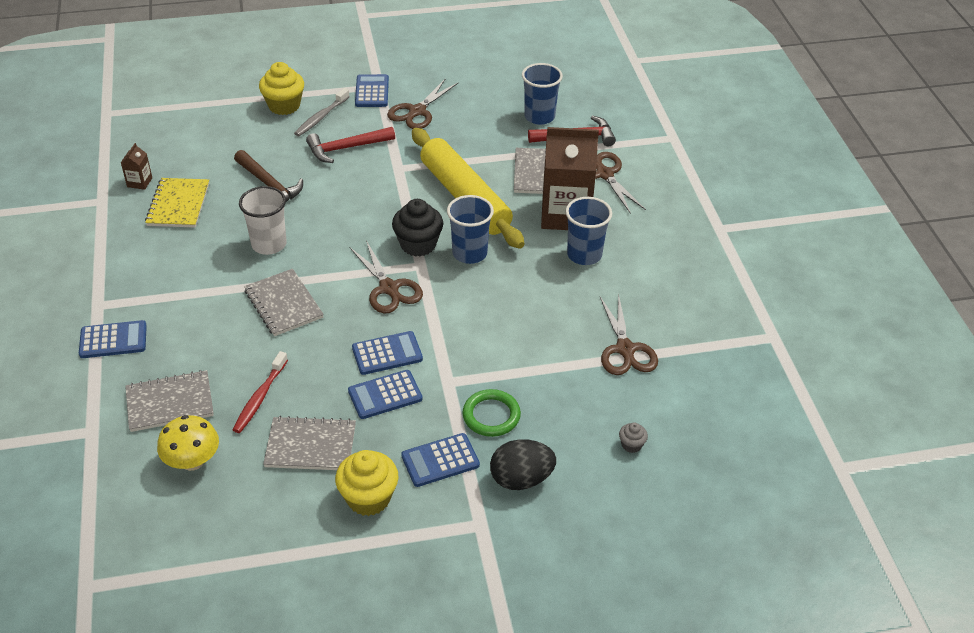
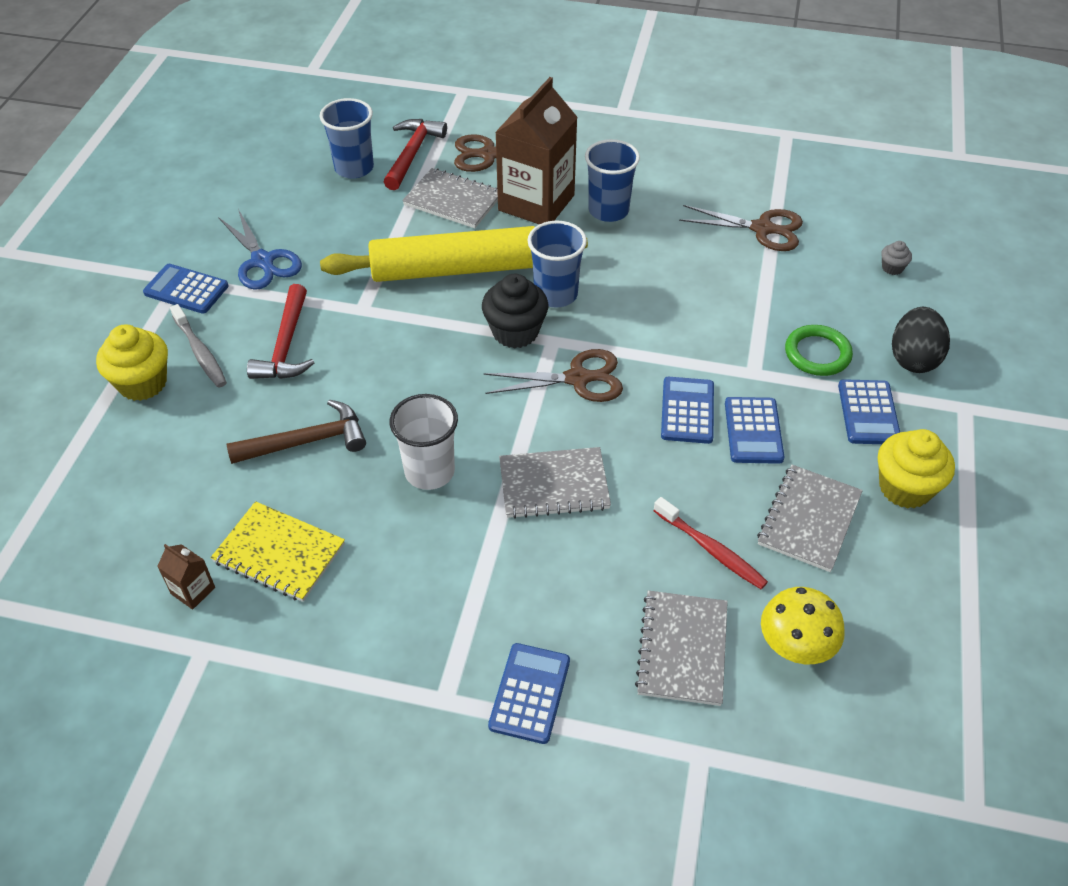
camera: 65 degrees left, 5 degrees up
brown scissors [387,78,459,129] -> blue scissors [218,209,302,290]

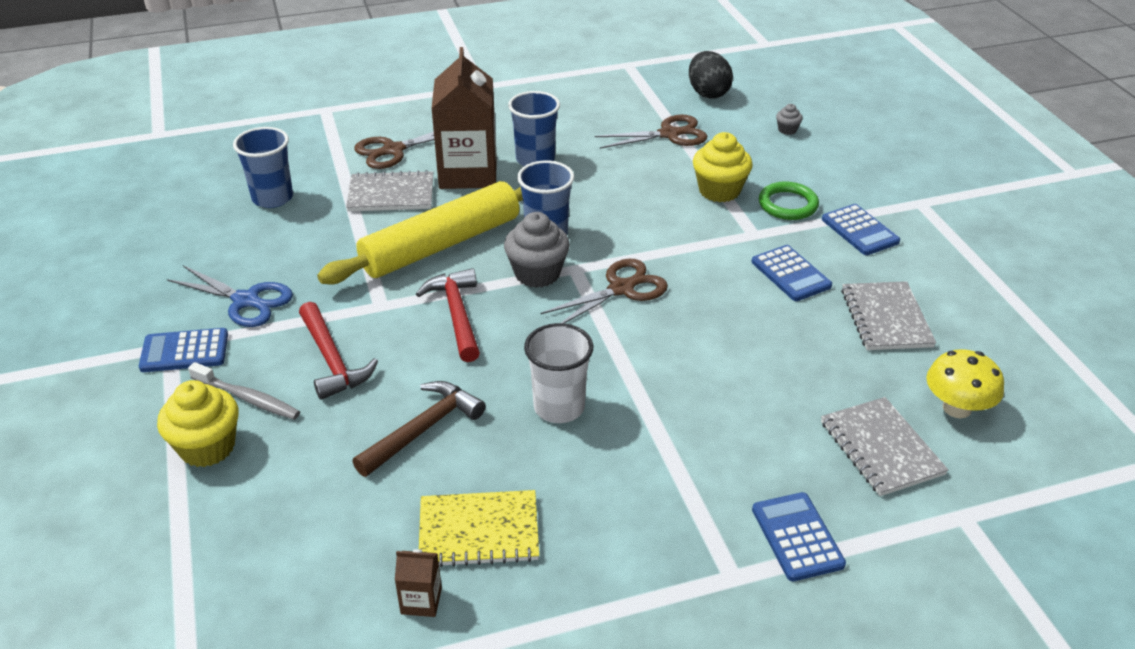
camera: 30 degrees left, 10 degrees down
red hammer [384,119,447,190] -> red hammer moved to [416,268,480,362]
black cupcake [482,274,548,348] -> grey cupcake [504,212,570,288]
grey notebook [499,447,611,519] -> none
red toothbrush [653,497,768,589] -> none
blue calculator [661,377,714,444] -> none
yellow cupcake [878,429,955,508] -> yellow cupcake moved to [693,132,753,202]
black egg [892,307,950,373] -> black egg moved to [689,51,733,99]

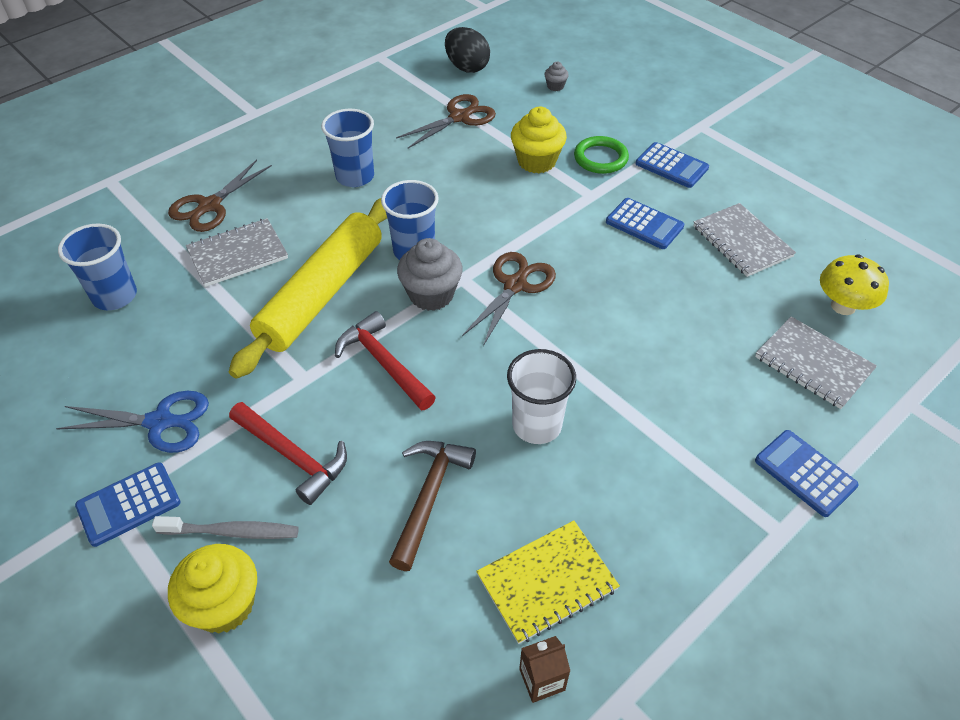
camera: 25 degrees left, 10 degrees up
brown carton [431,47,497,189] -> none

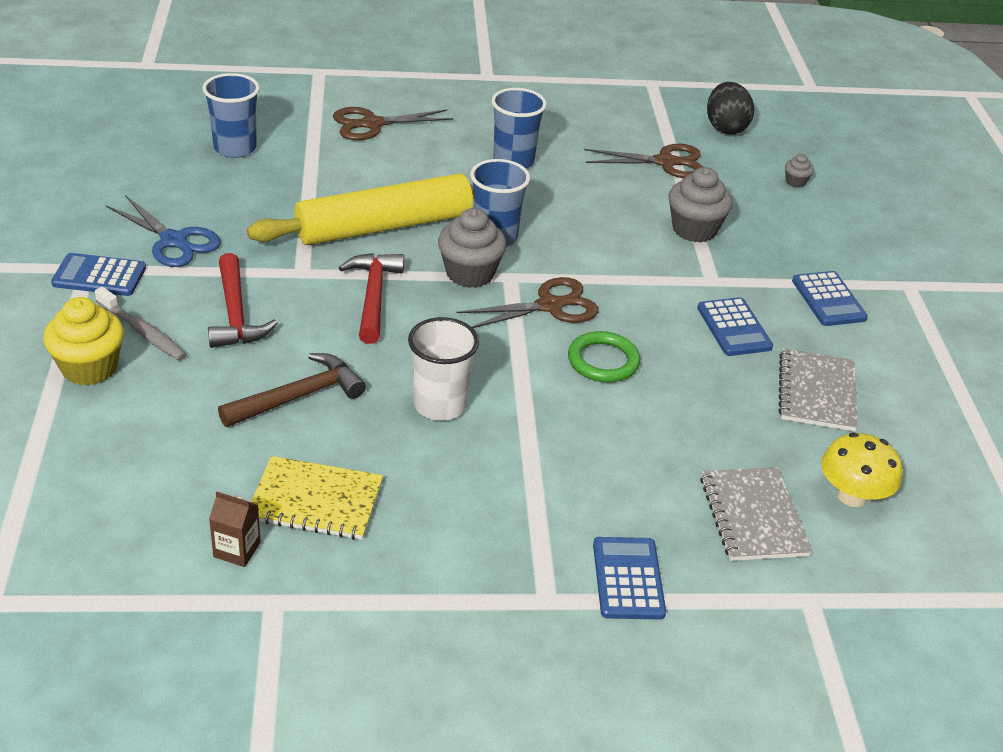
camera: 35 degrees right, 10 degrees down
grey notebook [186,218,288,287] -> none
yellow cupcake [511,107,567,173] -> grey cupcake [668,167,733,243]
green ring [574,136,629,174] -> green ring moved to [568,331,640,383]

